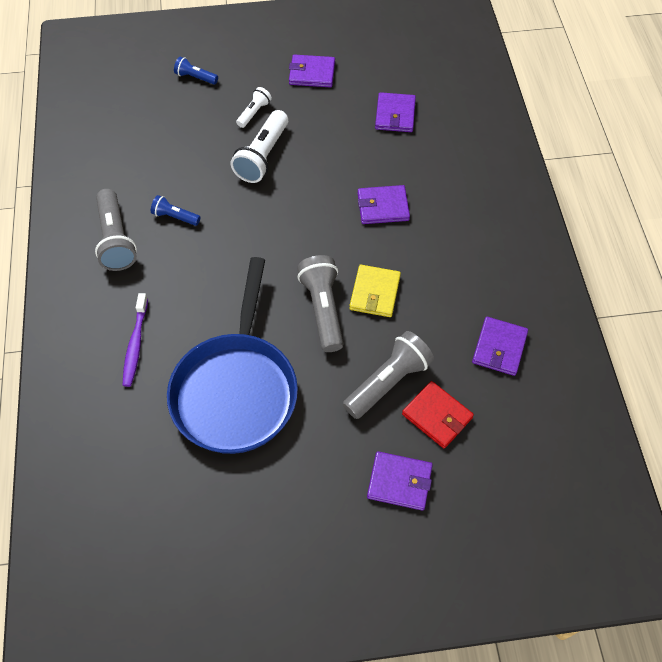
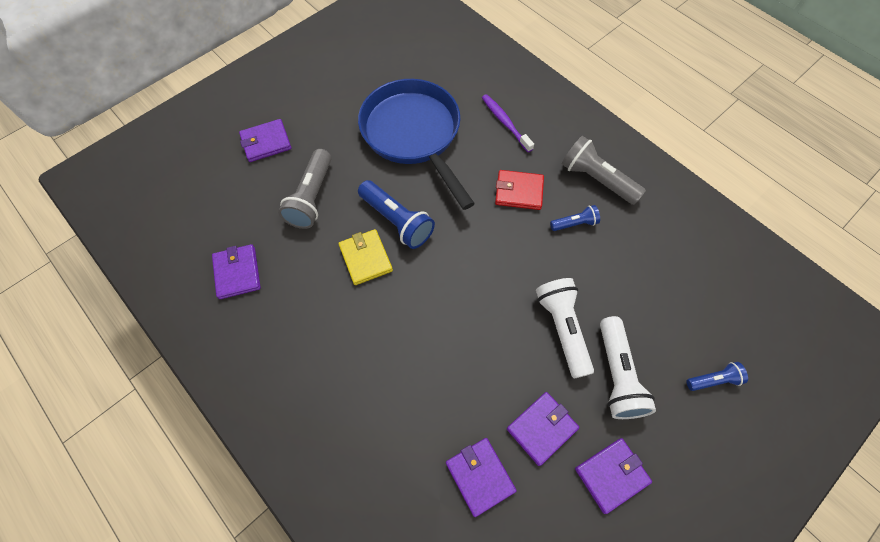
camera: 145 degrees right, 5 degrees up
white flashlight [236,87,272,128] -> white flashlight [600,316,656,419], size x1.83
grey flashlight [297,255,343,352] -> blue flashlight [358,180,435,249]
purple wallet [358,185,410,224] -> purple wallet moved to [507,392,579,466]
red wallet [402,381,474,448] -> red wallet moved to [495,170,544,210]

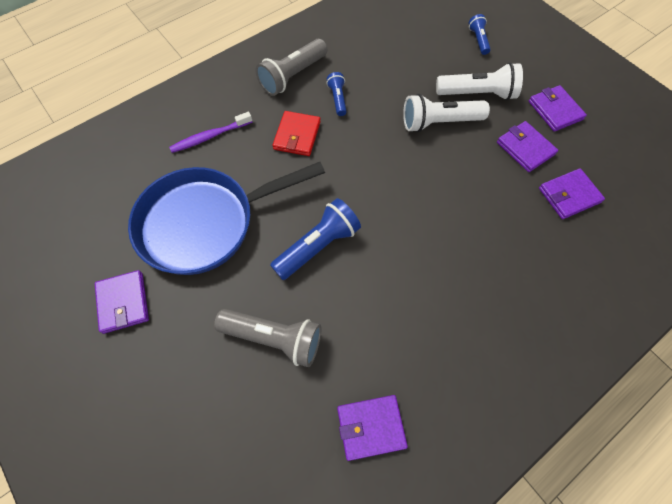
camera: 85 degrees left, 0 degrees up
purple wallet [239,119,292,162] -> purple wallet moved to [95,270,149,334]
yellow wallet [338,229,393,285] -> none

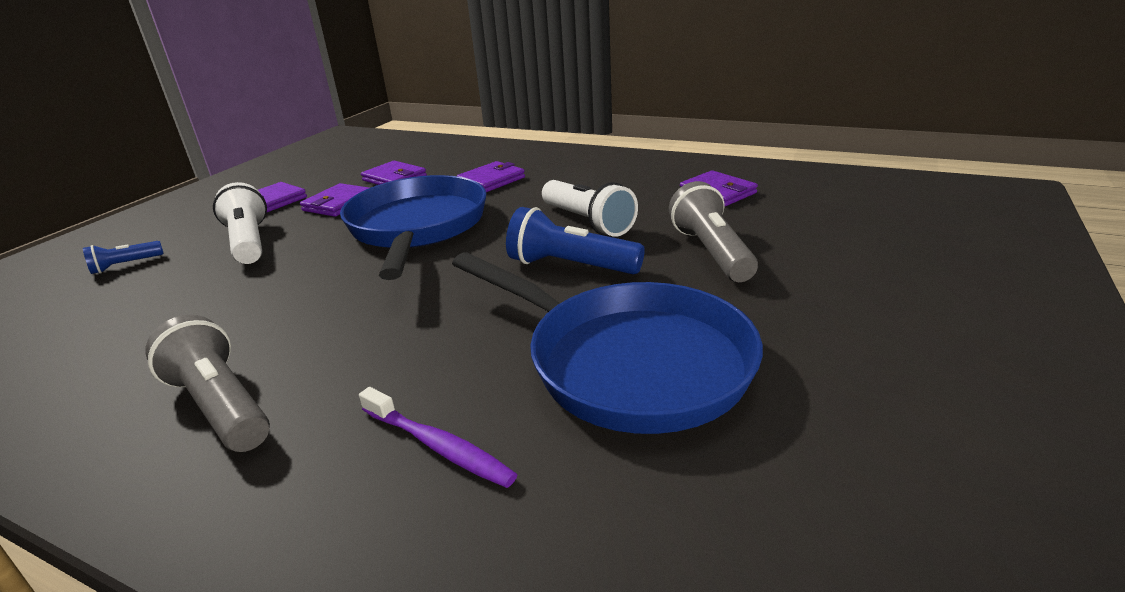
camera: 115 degrees left, 35 degrees down
purple wallet [95,270,149,334] -> purple wallet moved to [457,161,525,192]
grey flashlight [256,39,327,96] -> grey flashlight turned 150 degrees counterclockwise [145,315,270,452]
red wallet [273,111,321,156] -> none
blue flashlight [327,72,347,116] -> none
white flashlight [403,94,490,132] -> white flashlight moved to [542,180,638,237]
none -> blue pan [340,175,487,280]

